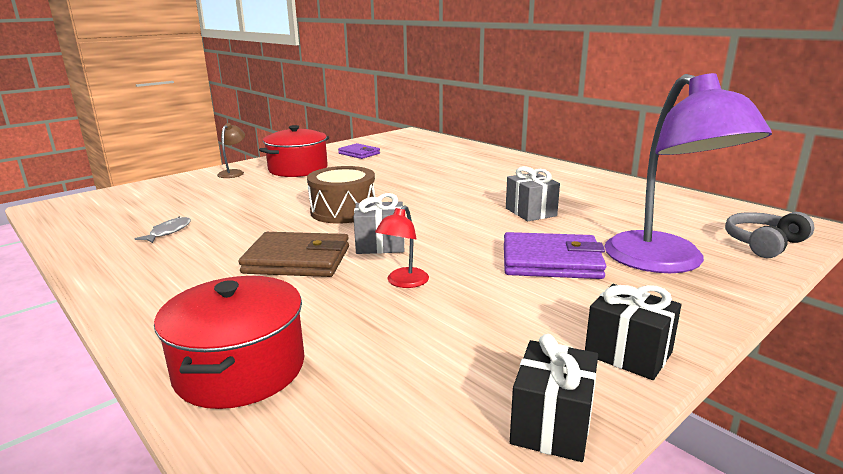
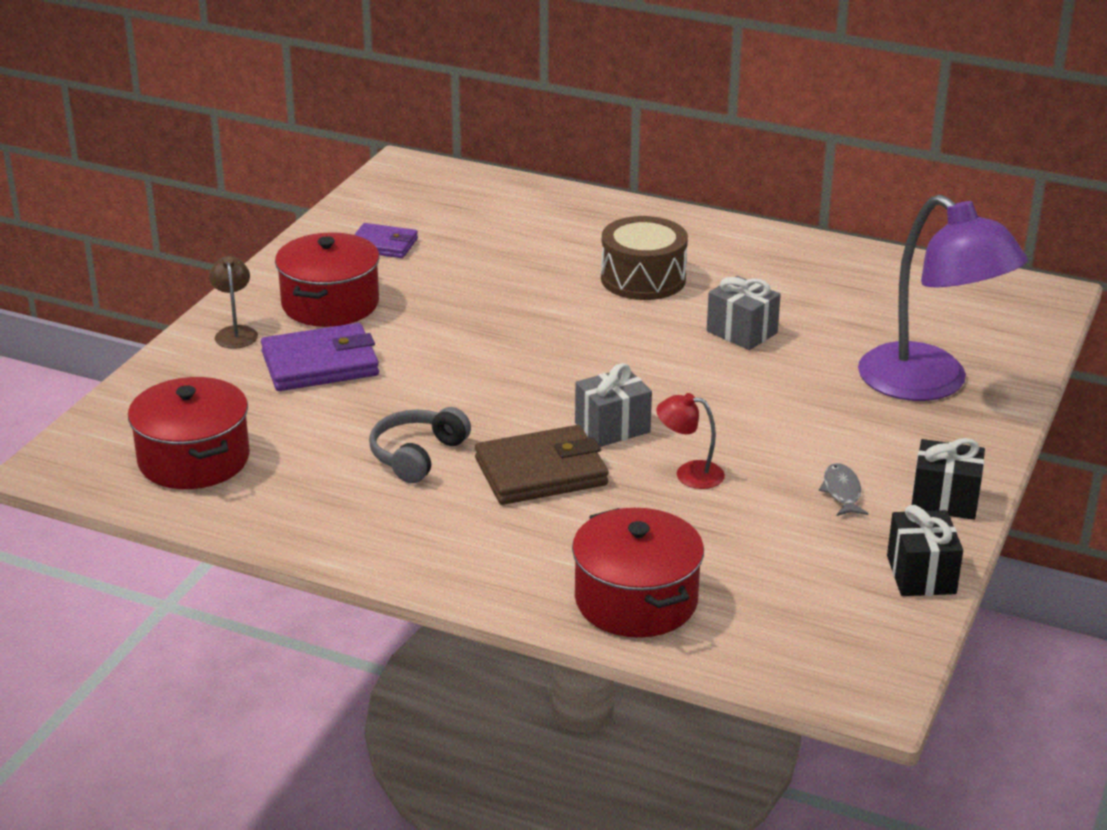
camera: 25 degrees left, 10 degrees up
grey fish [135,217,191,243] -> grey fish moved to [819,463,868,516]
brown drum [307,166,375,224] -> brown drum moved to [601,216,688,300]
red lamp [375,206,429,288] -> red lamp turned 105 degrees clockwise [656,393,725,489]
purple wallet [504,232,606,279] -> purple wallet moved to [261,323,379,391]
grey headphones [725,212,814,258] -> grey headphones moved to [369,407,471,483]
none -> red pot [128,377,250,489]

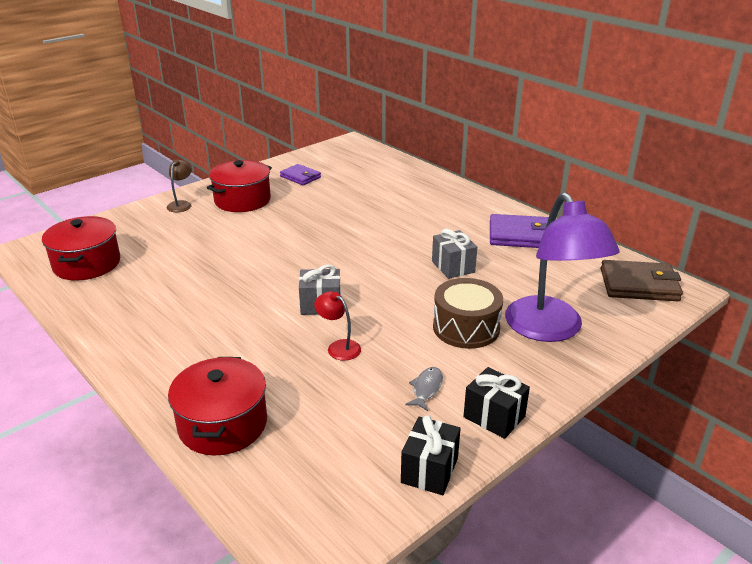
camera: 25 degrees right, 0 degrees up
purple wallet [261,323,379,391] -> purple wallet moved to [490,214,549,248]
grey headphones [369,407,471,483] -> none
brown wallet [475,425,608,505] -> brown wallet moved to [601,260,683,301]
brown drum [601,216,688,300] -> brown drum moved to [433,278,503,349]

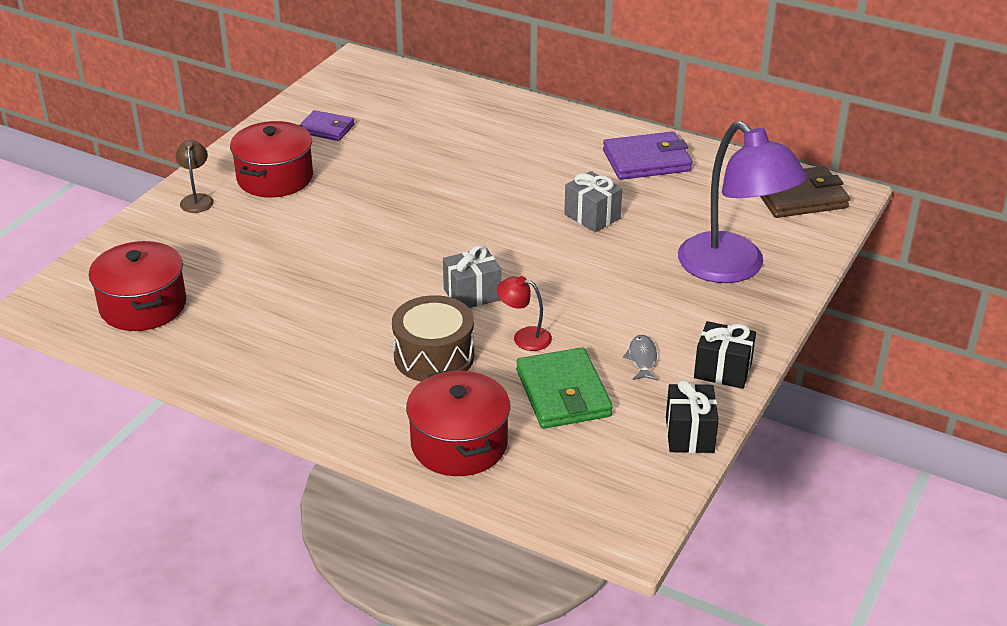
camera: 20 degrees left, 5 degrees up
brown drum [433,278,503,349] -> brown drum moved to [392,295,474,382]
none -> green wallet [516,347,613,429]

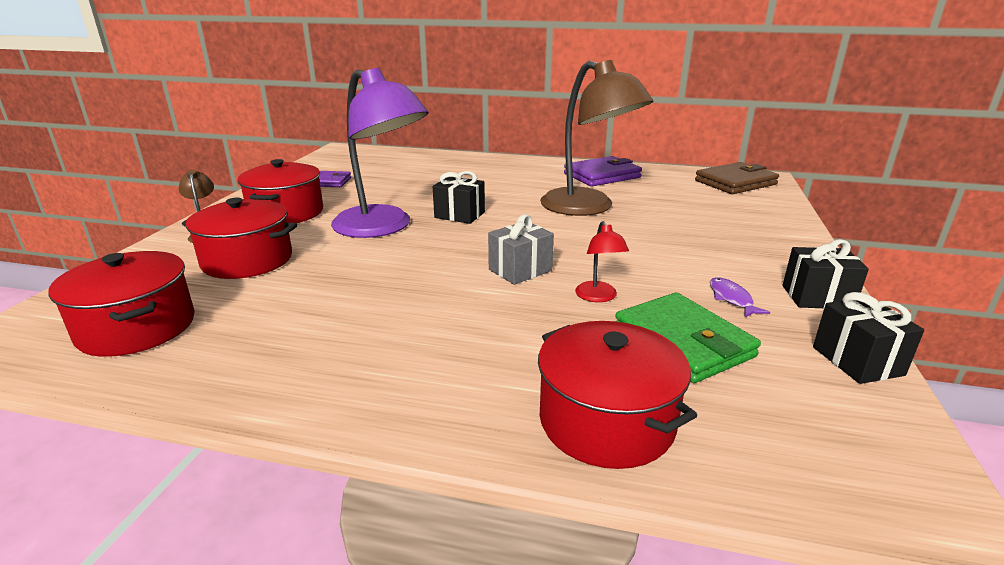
camera: 15 degrees left, 10 degrees down
brown drum [392,295,474,382] -> none
red lamp [497,276,552,351] -> red lamp turned 105 degrees counterclockwise [575,221,629,302]
grey gift [564,171,622,232] -> brown lamp [540,60,653,216]
grey fish [623,335,658,381] -> purple fish [710,277,770,317]
purple lamp [678,121,808,283] -> purple lamp moved to [331,68,429,238]
none -> red pot [182,198,297,279]
none -> black gift [433,171,485,224]

